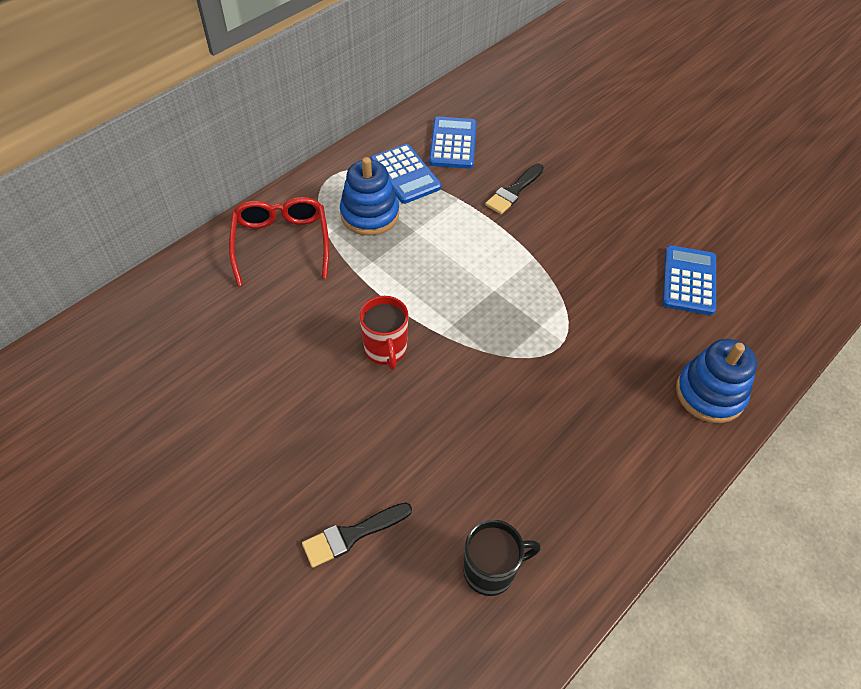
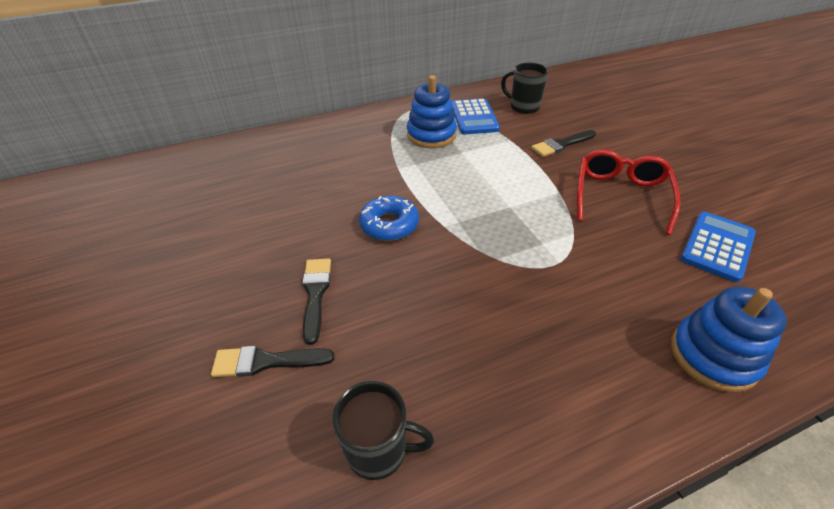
camera: 25 degrees right, 10 degrees down
red glasses [229,197,329,286] -> red glasses moved to [577,150,681,235]
red mug [359,296,409,370] -> blue donut [359,196,419,241]
blue calculator [429,117,477,169] -> black mug [501,63,548,114]
none -> black brush [302,258,331,345]

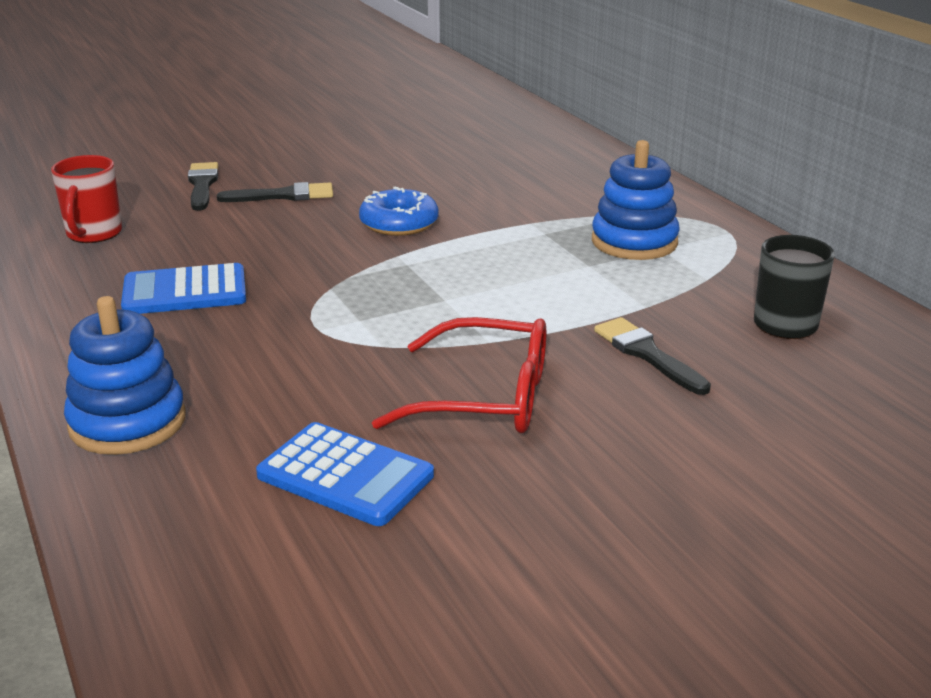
camera: 85 degrees right, 15 degrees down
black mug [332,381,434,480] -> red mug [51,155,122,243]
blue calculator [452,98,500,135] -> blue calculator moved to [121,263,246,314]

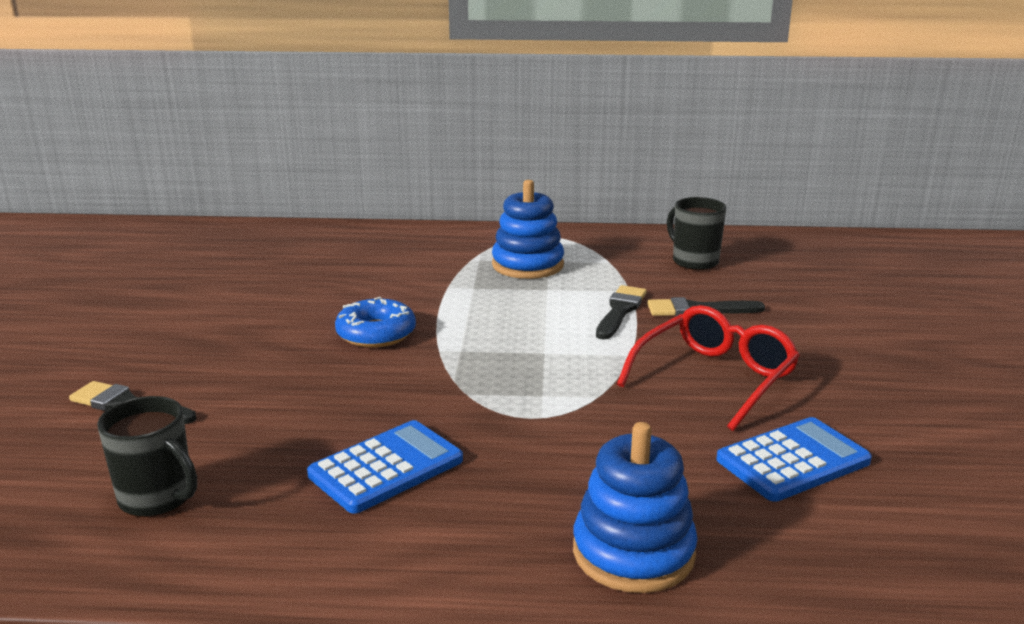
camera: 60 degrees left, 5 degrees down
red mug [51,155,122,243] -> black mug [97,396,197,517]
blue calculator [121,263,246,314] -> blue calculator turned 150 degrees counterclockwise [307,420,463,514]
black brush [217,182,333,202] -> black brush moved to [596,285,647,340]

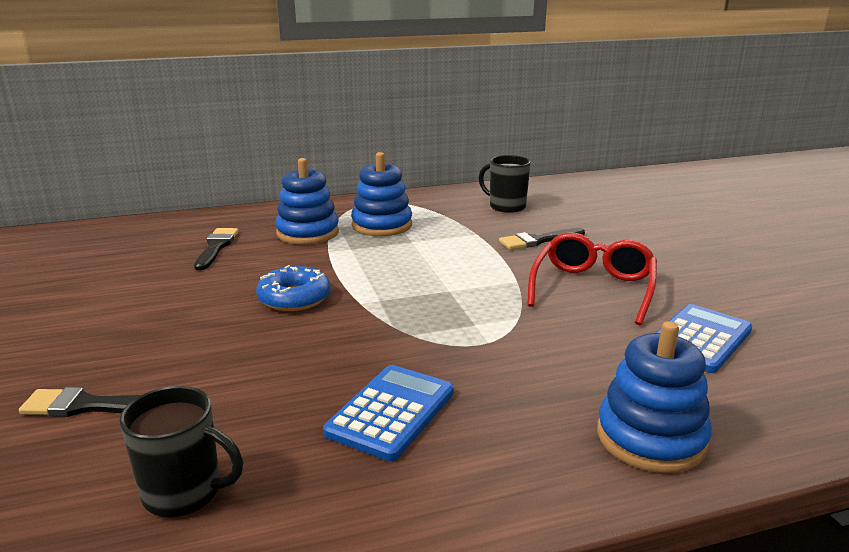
camera: 20 degrees left, 0 degrees up
black brush [596,285,647,340] -> black brush moved to [194,228,238,270]
none -> blue stacking toy [275,158,339,244]

